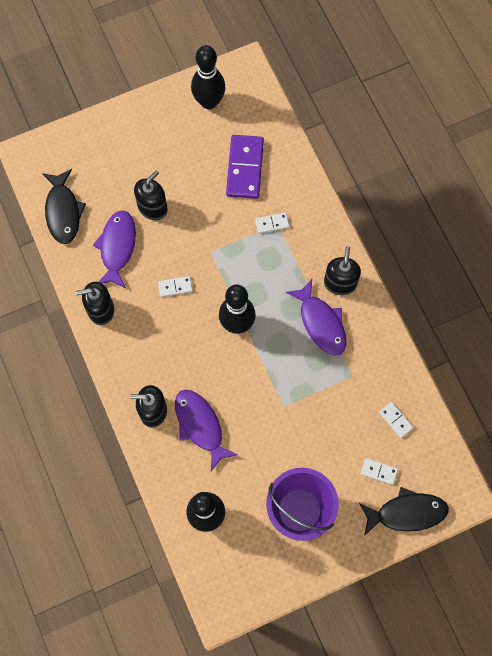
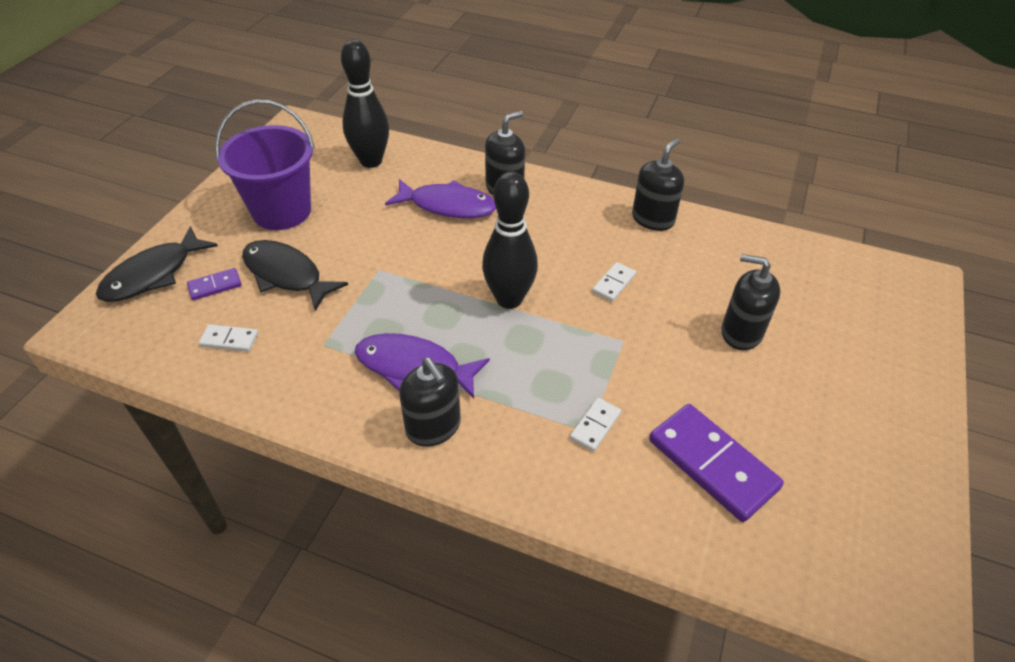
camera: 135 degrees right, 25 degrees down
black fish [42,169,86,244] -> black fish moved to [242,240,348,311]
purple fish [93,210,136,288] -> none
black soap dispenser [134,170,168,220] -> black soap dispenser turned 120 degrees clockwise [722,254,780,350]
black bowling pin [191,45,225,109] -> none
white domino [361,458,398,485] -> purple domino [187,268,242,300]

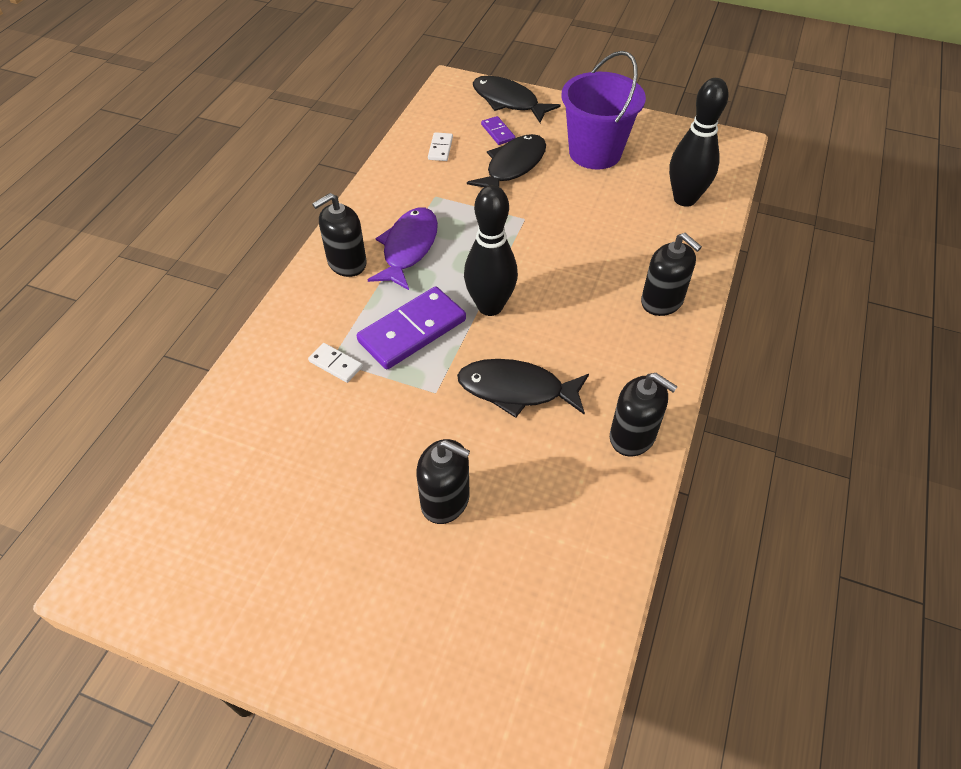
camera: 90 degrees right, 5 degrees up
purple fish [385,179,496,218] -> none
white domino [592,262,636,302] -> black fish [457,359,589,418]
purple domino [649,404,784,522] -> purple domino moved to [357,286,466,369]
black soap dispenser [722,254,780,350] -> black soap dispenser turned 90 degrees clockwise [416,439,470,524]

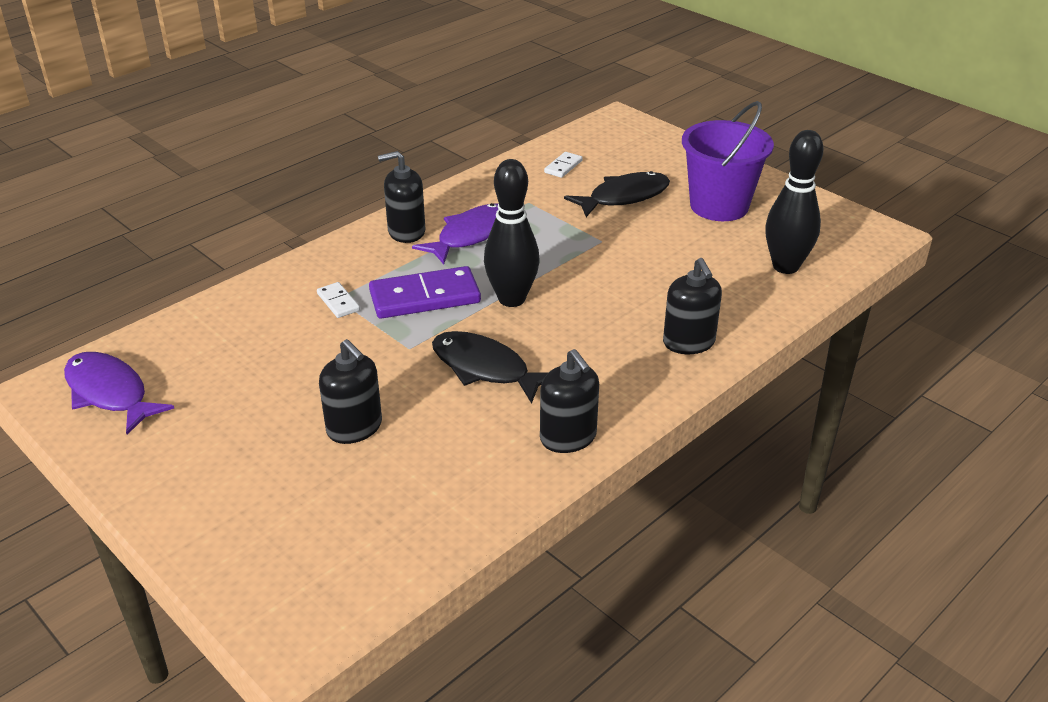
camera: 25 degrees right, 15 degrees down
black fish [473,76,561,123] -> none
purple domino [481,116,515,145] -> none
none -> purple fish [64,352,174,435]

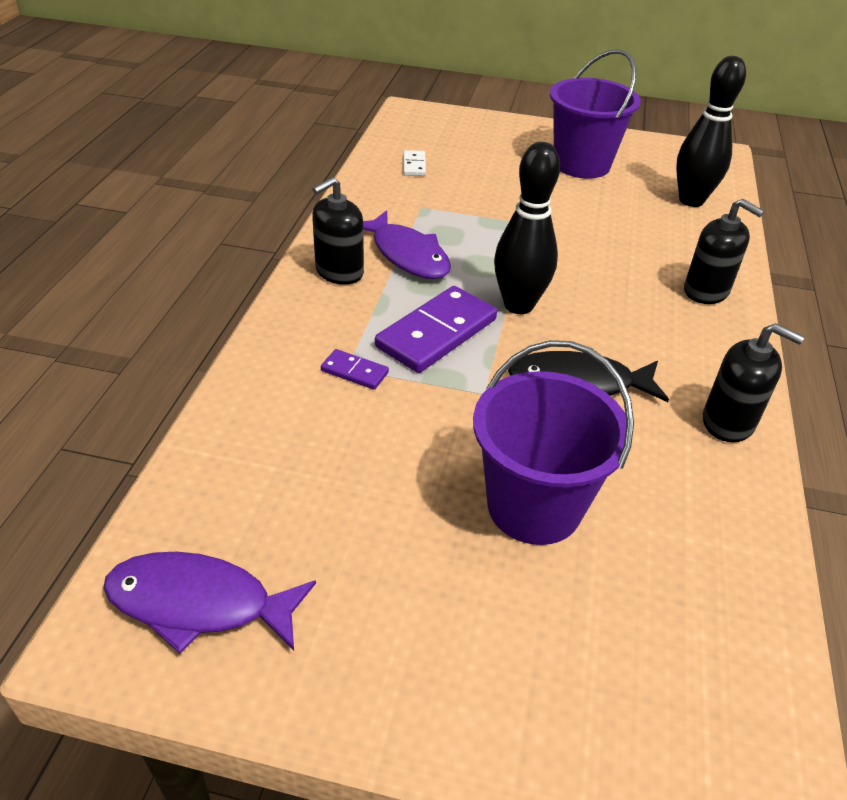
camera: 35 degrees left, 5 degrees up
white domino [317,282,360,318] -> purple domino [321,349,389,390]
black soap dispenser [319,339,382,444] -> purple bucket [473,340,634,545]
purple fish [412,203,499,264] -> purple fish turned 135 degrees clockwise [363,210,451,279]
black fish [564,171,670,217] -> none

